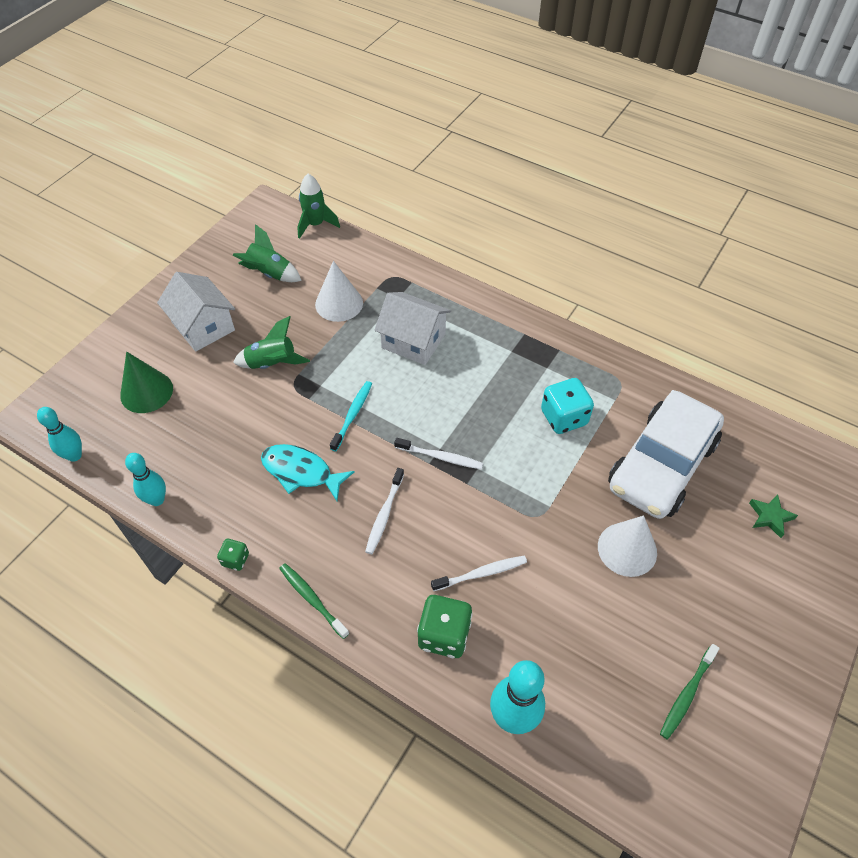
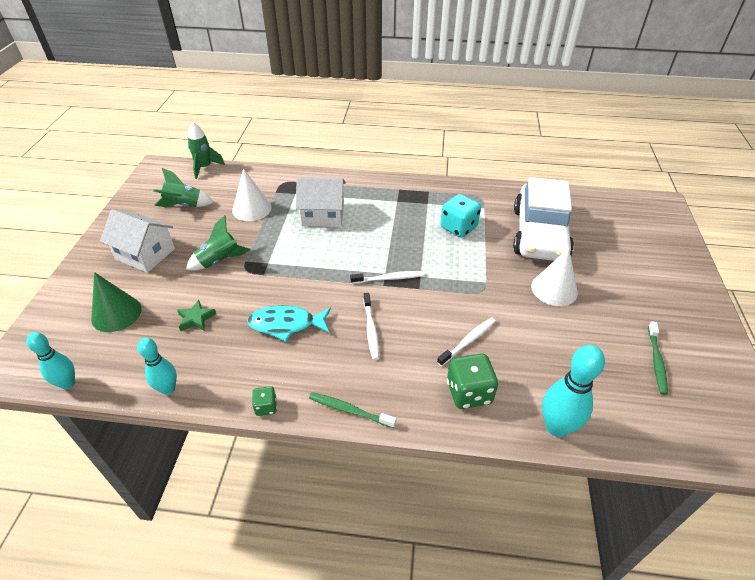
camera: 25 degrees left, 10 degrees down
turquoise toothbrush [330,381,372,451] -> none
green star [749,494,798,538] -> green star moved to [177,300,216,331]

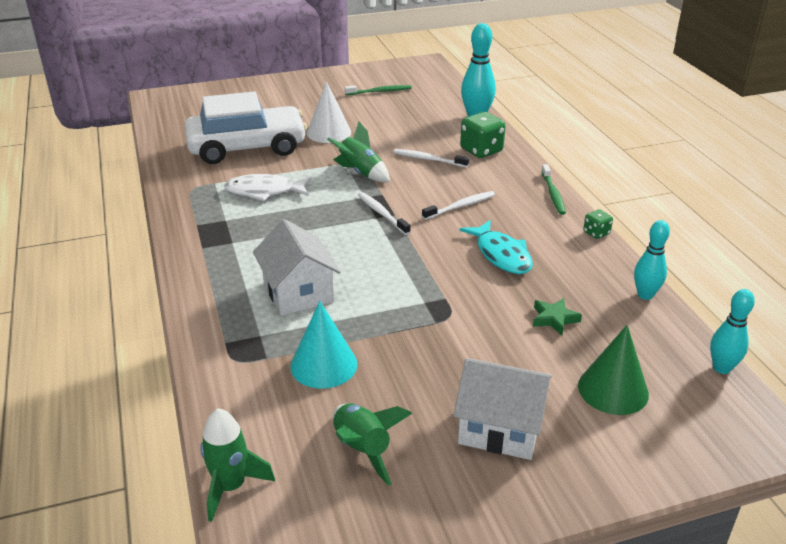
camera: 115 degrees left, 10 degrees down
white house [100,209,175,273] -> white house turned 75 degrees counterclockwise [453,358,552,460]
green rocket [186,215,251,270] -> green rocket moved to [327,122,390,182]
white cone [232,168,272,221] -> turquoise cone [291,301,357,389]
turquoise dice [440,194,481,238] -> white fish [224,174,311,201]

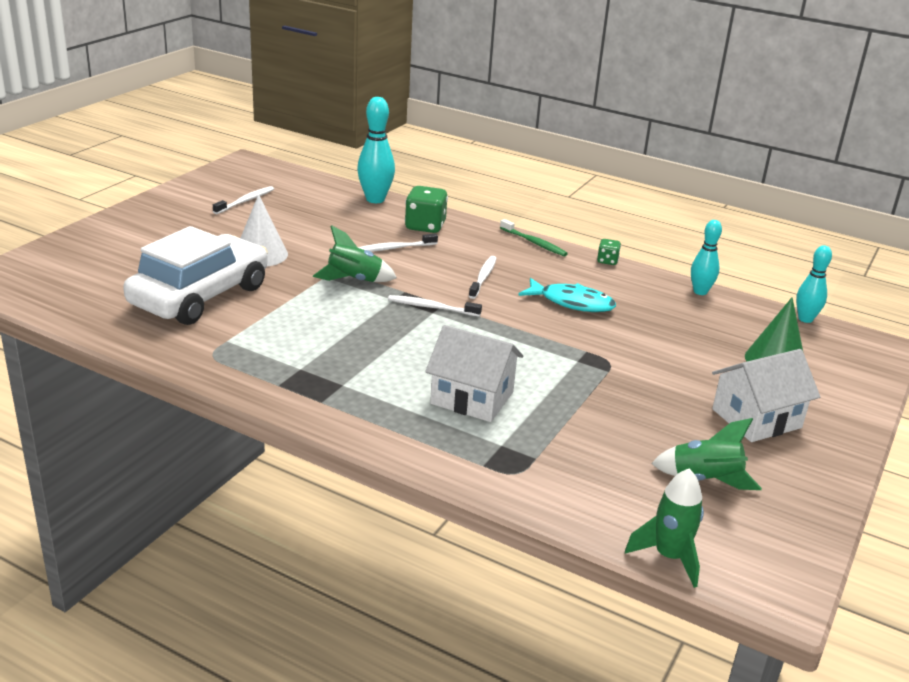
camera: 45 degrees left, 5 degrees down
white fish [224,174,311,201] -> none
turquoise cone [291,301,357,389] -> none
green toothbrush [345,85,412,95] -> white toothbrush [213,186,274,214]
green star [533,298,582,335] -> none

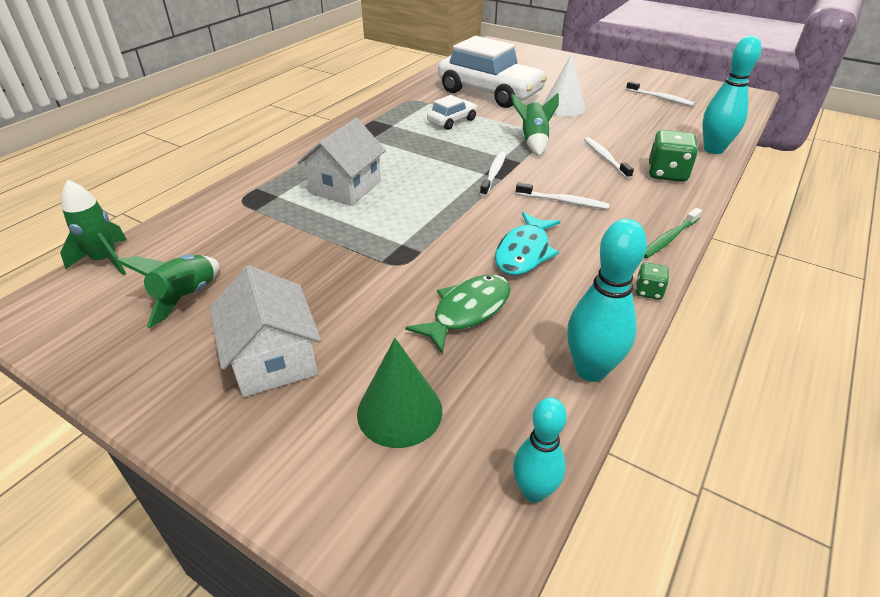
camera: 95 degrees right, 10 degrees up
turquoise bowling pin [691,220,722,295] -> turquoise bowling pin [567,219,647,382], size x1.53
none -> green fish [405,275,510,354]
none -> white car [427,95,478,130]

